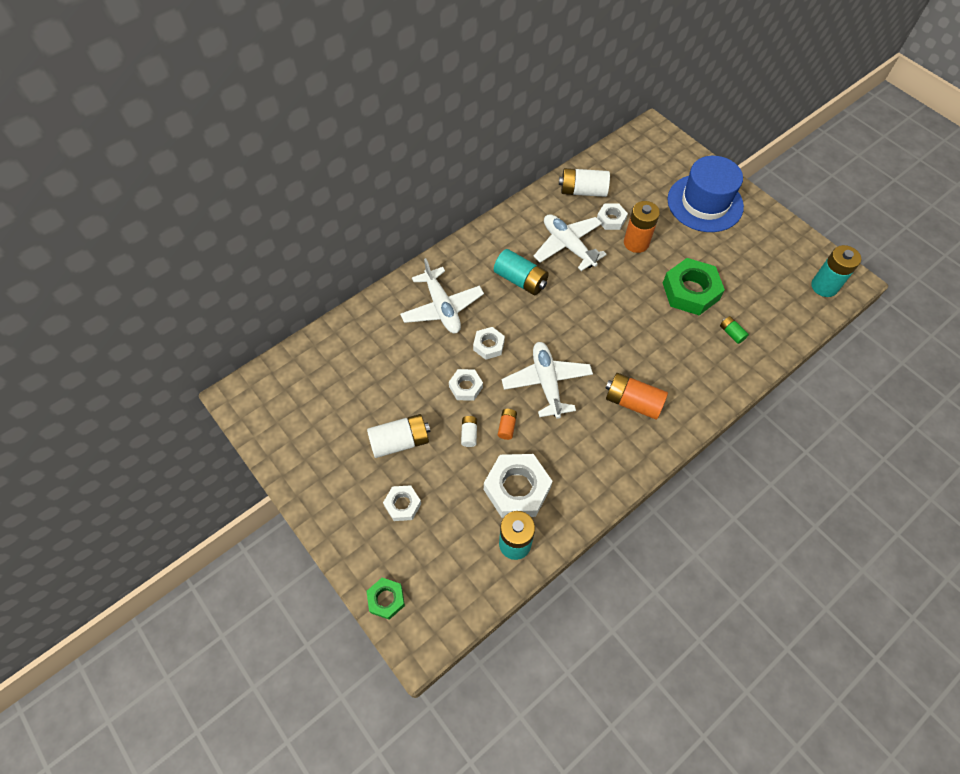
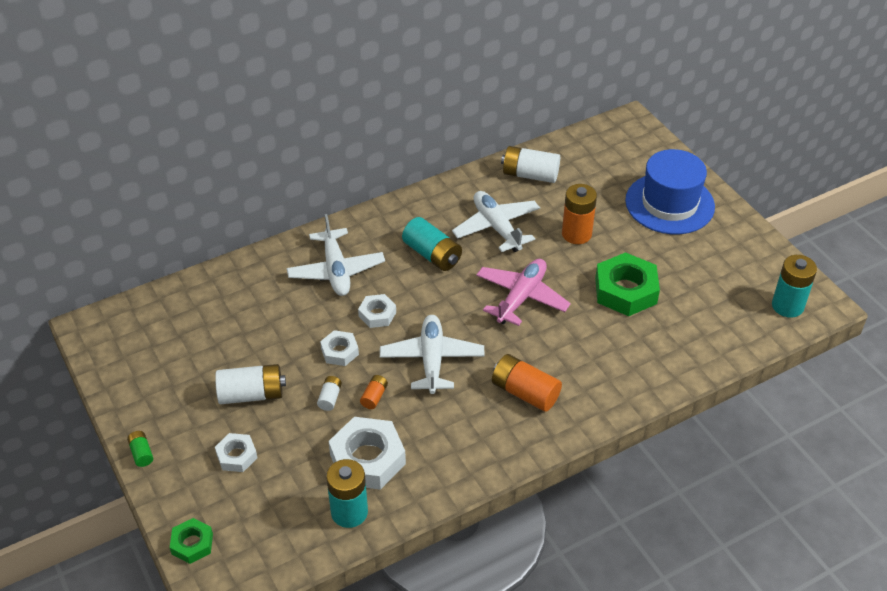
camera: 10 degrees right, 15 degrees down
white nut [597,204,628,230] -> none
green battery [720,316,749,344] -> green battery moved to [127,431,153,467]
none -> pink plane [476,259,571,326]

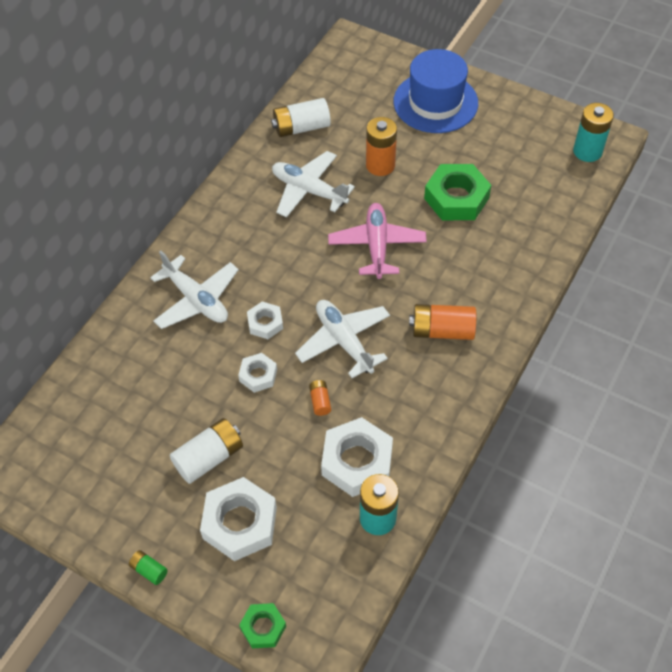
camera: 30 degrees left, 10 degrees up
white nut [215,433,257,472] -> white nut [200,477,277,561], size x1.83
white battery [317,376,342,411] -> none
turquoise battery [402,217,462,271] -> none

